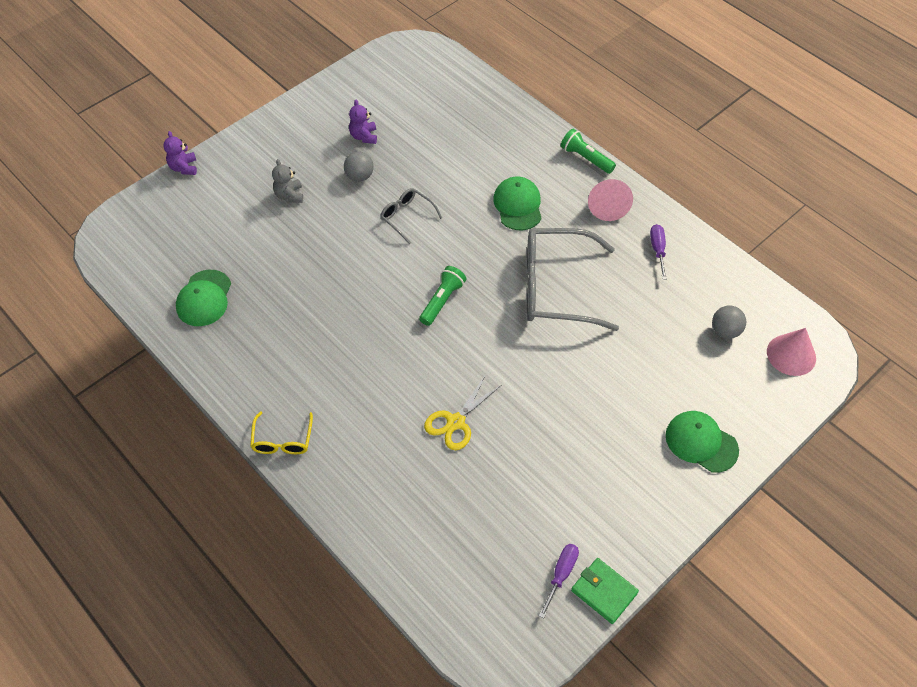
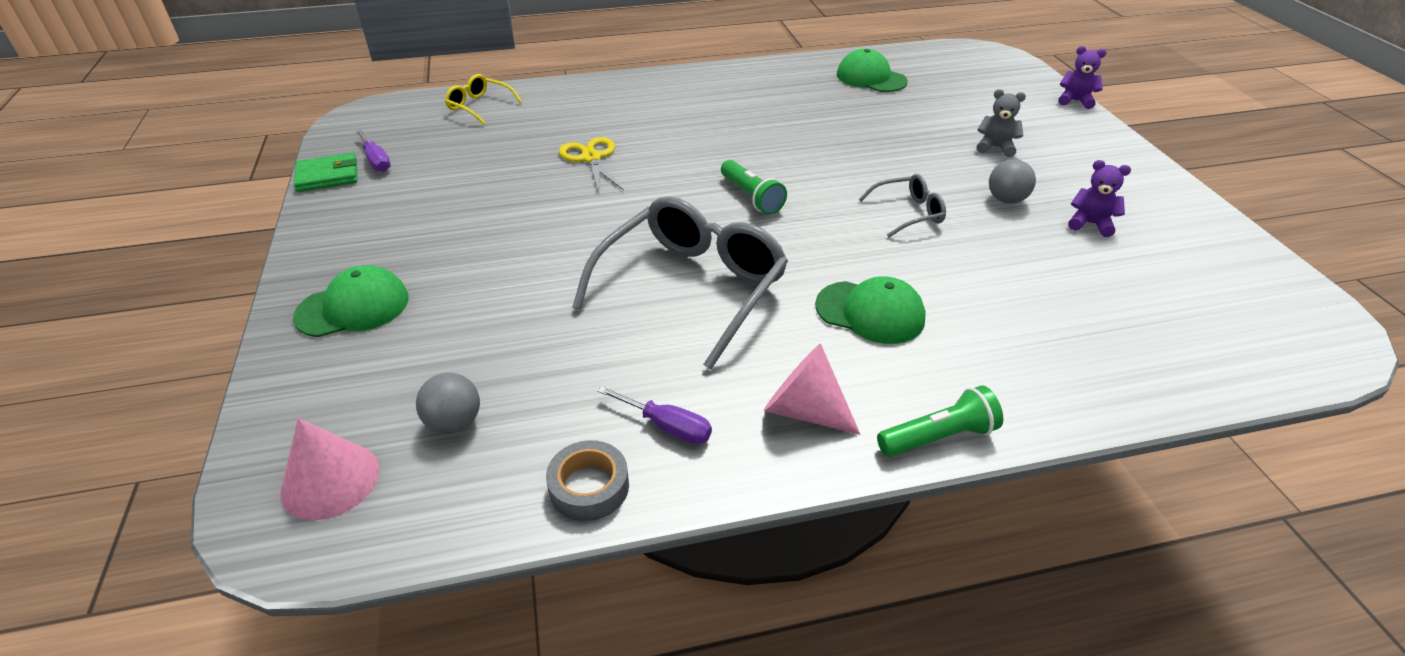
camera: 120 degrees right, 15 degrees down
yellow glasses [250,411,313,454] -> yellow glasses moved to [445,74,522,125]
none -> grey tape [546,440,629,521]

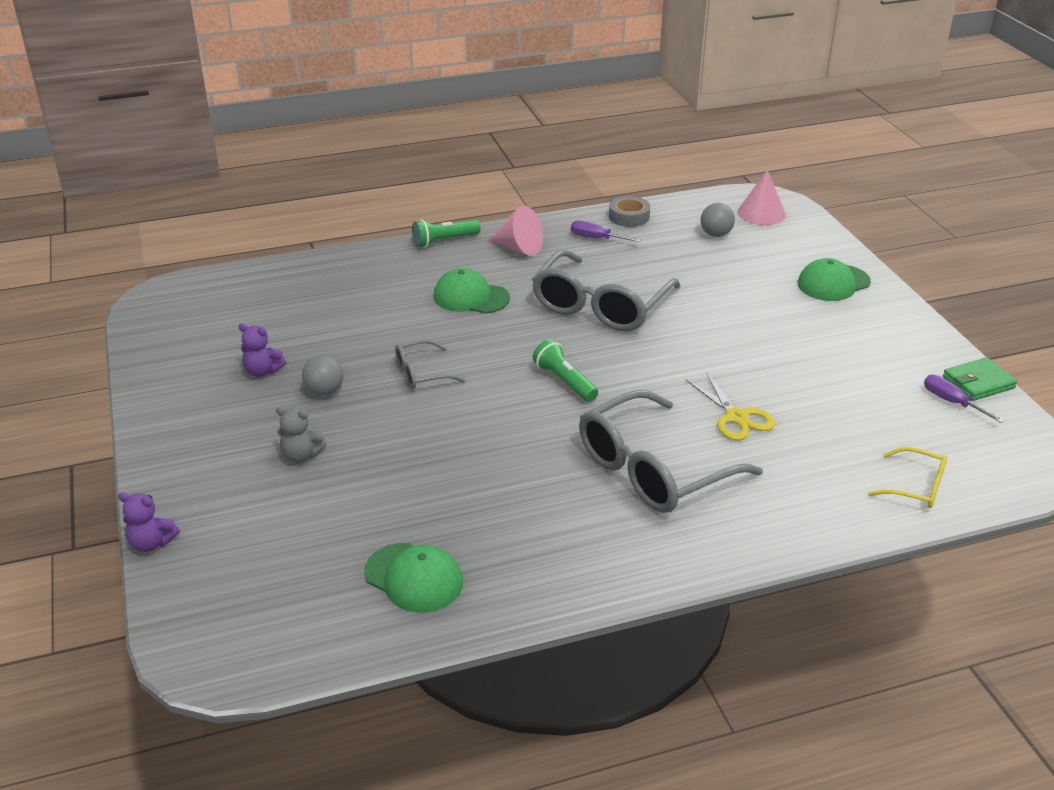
camera: 175 degrees right, 5 degrees down
none -> grey glasses [579,390,763,513]

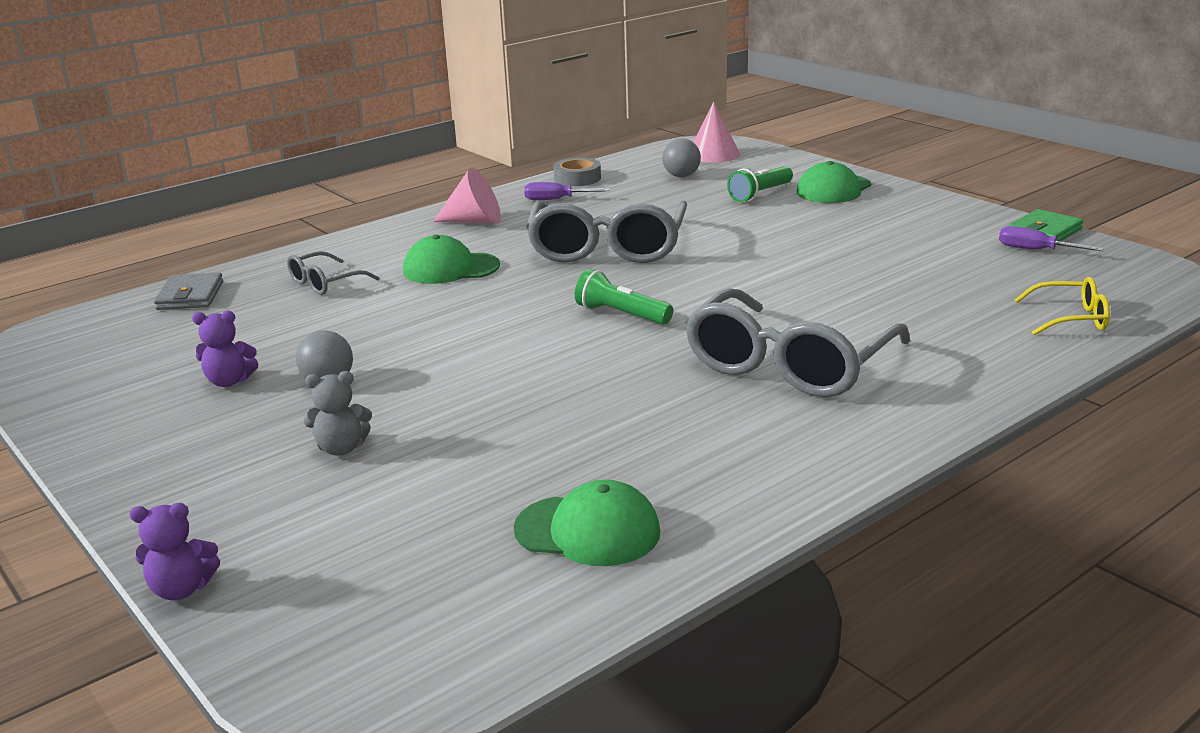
camera: 20 degrees left, 10 degrees down
grey glasses [395,340,465,389] -> grey glasses moved to [287,251,379,295]
green flashlight [412,220,481,248] -> green flashlight moved to [727,166,793,202]
yellow scissors [686,372,775,440] -> none
none -> grey wallet [154,272,223,310]

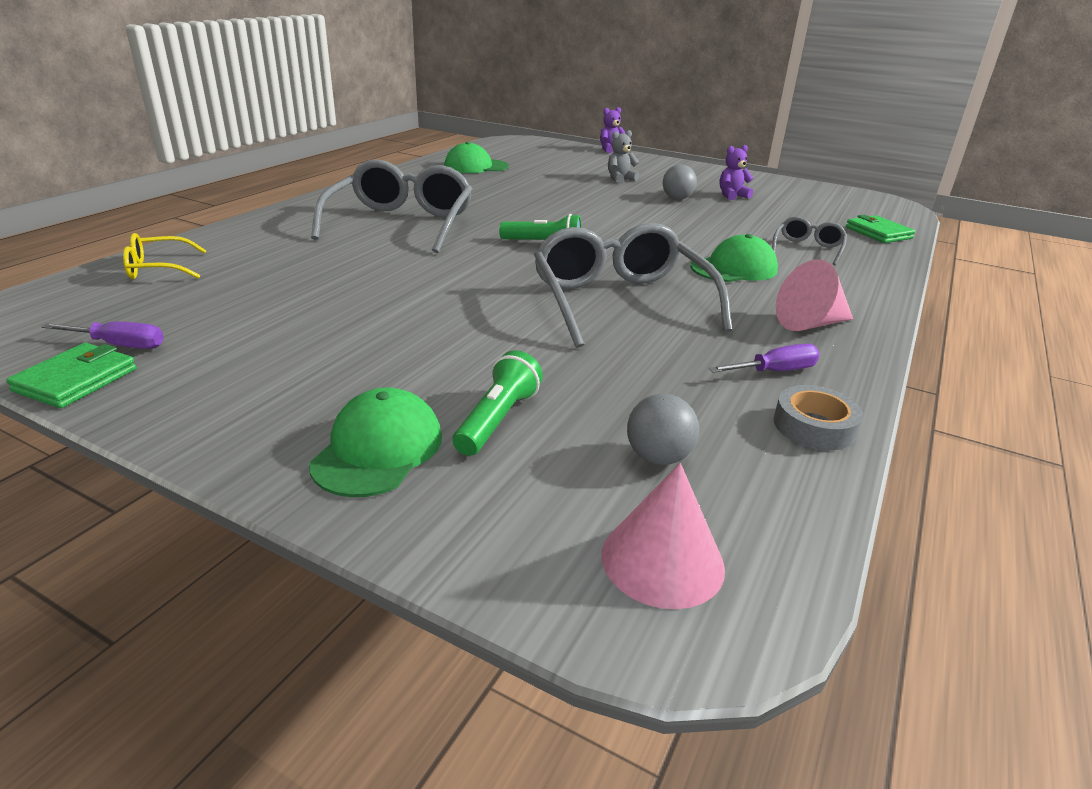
camera: 155 degrees right, 5 degrees up
grey wallet [154,272,223,310] -> green wallet [846,215,915,243]

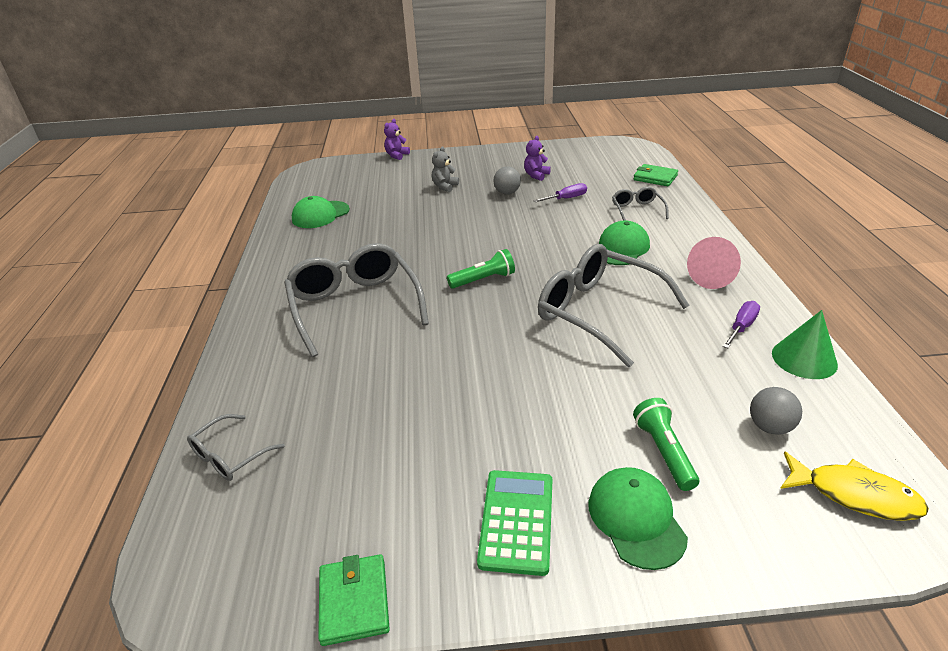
camera: 30 degrees left, 5 degrees up
purple screwdriver [42,322,164,349] -> purple screwdriver moved to [533,183,587,202]
yellow glasses [123,233,206,279] -> grey glasses [187,414,285,481]
pink cone [602,463,725,609] -> yellow fish [780,451,929,521]
grey tape [773,385,863,451] -> green cone [772,310,838,379]
none -> green calculator [477,470,553,576]

